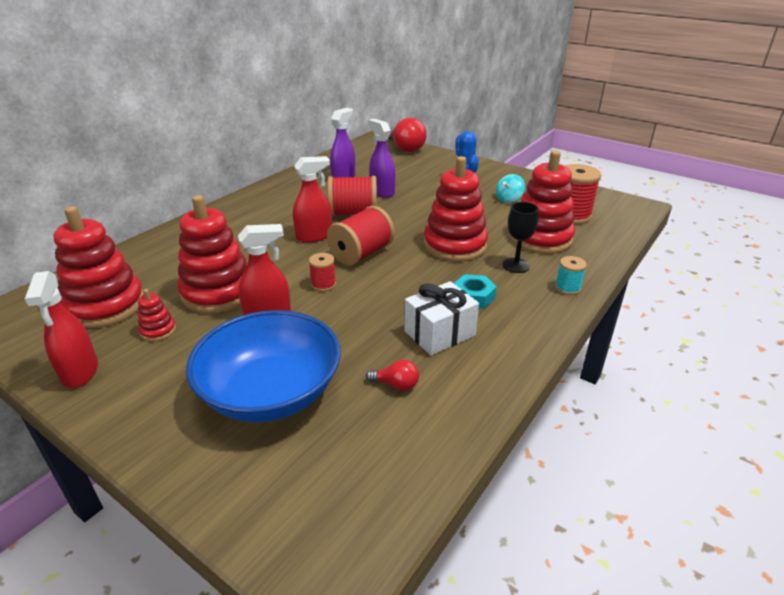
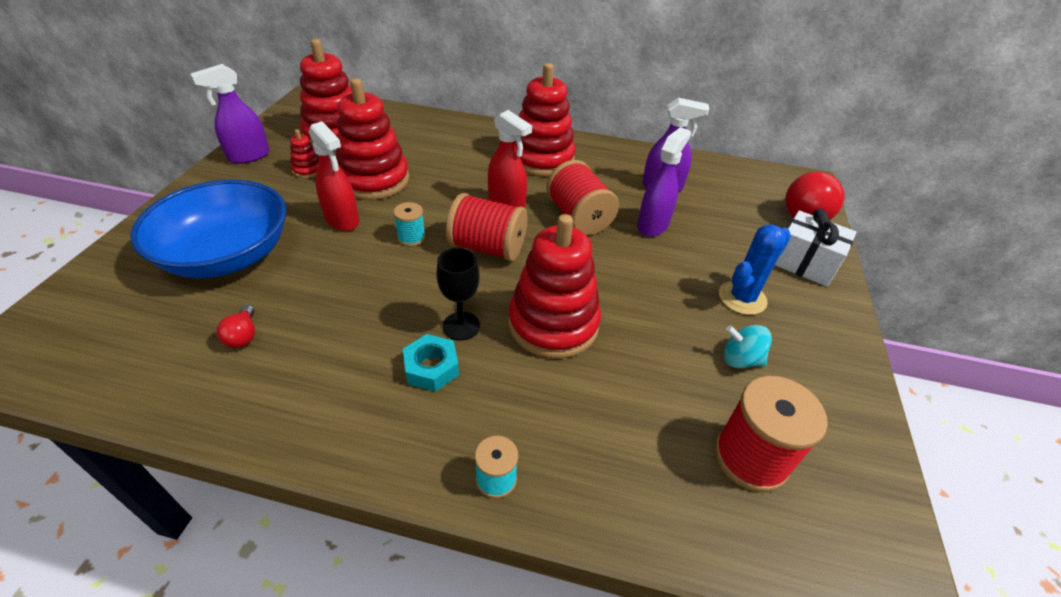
camera: 65 degrees right, 10 degrees up
red spray bottle [25,271,98,388] -> purple spray bottle [190,64,270,164]
red spool [309,253,336,292] -> turquoise spool [393,202,426,246]
white gift [404,281,479,356] -> white gift moved to [775,209,856,287]
black goblet [503,202,539,273] -> black goblet moved to [436,248,480,341]
red stacking toy [510,150,575,254] -> red stacking toy moved to [515,63,576,176]

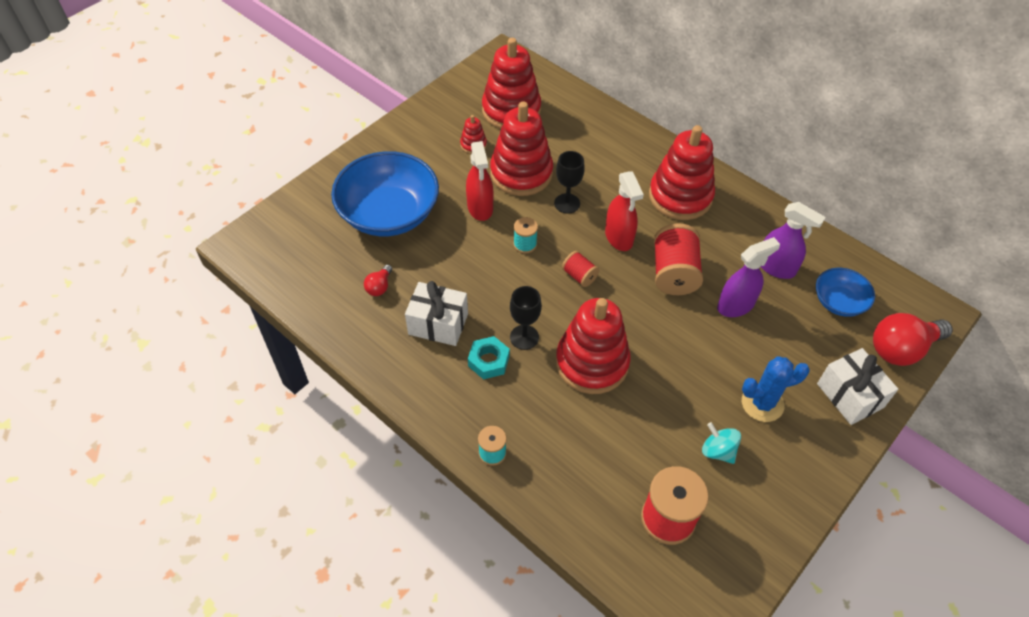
camera: 30 degrees right, 10 degrees up
purple spray bottle [190,64,270,164] -> none
red spool [446,193,528,261] -> red spool [562,251,599,287], size x0.53
none -> white gift [405,281,468,346]
none -> black goblet [554,151,585,214]
none -> blue bowl [816,268,875,317]

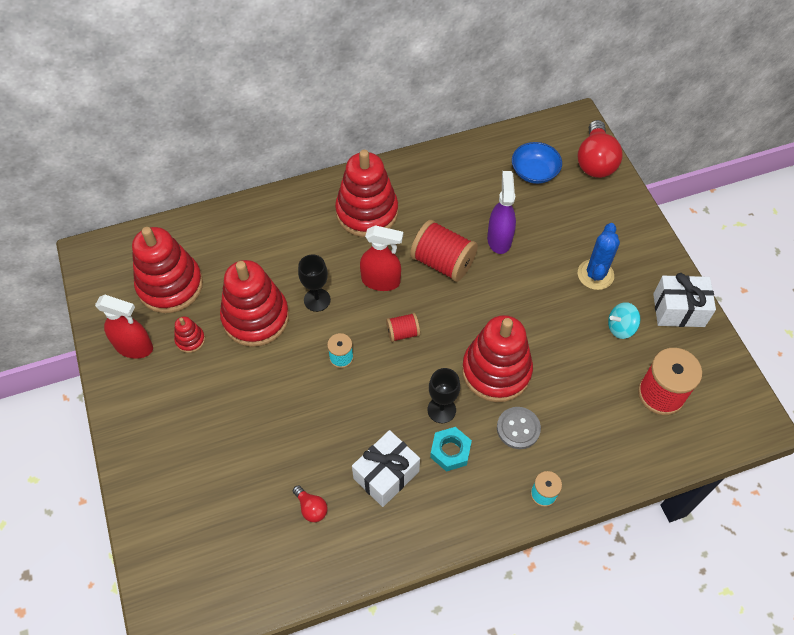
camera: 60 degrees left, 5 degrees up
blue bowl [331,151,439,236] -> none
red spray bottle [466,141,493,221] -> red spray bottle moved to [95,295,153,359]
purple spray bottle [761,202,826,279] -> none
white gift [817,348,898,425] -> white gift moved to [653,273,716,327]
none -> grey button [497,407,541,449]

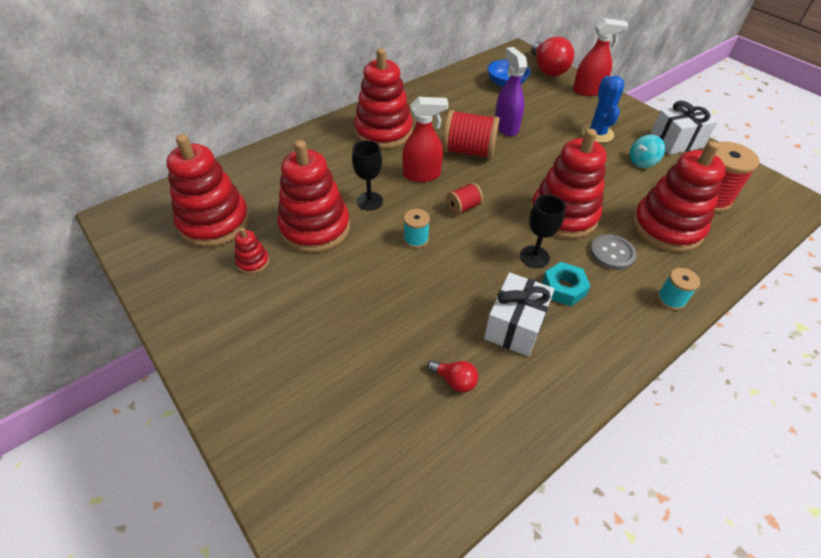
camera: 20 degrees left, 10 degrees down
red spray bottle [95,295,153,359] -> red spray bottle moved to [573,18,629,96]
none -> red stacking toy [632,141,726,252]

